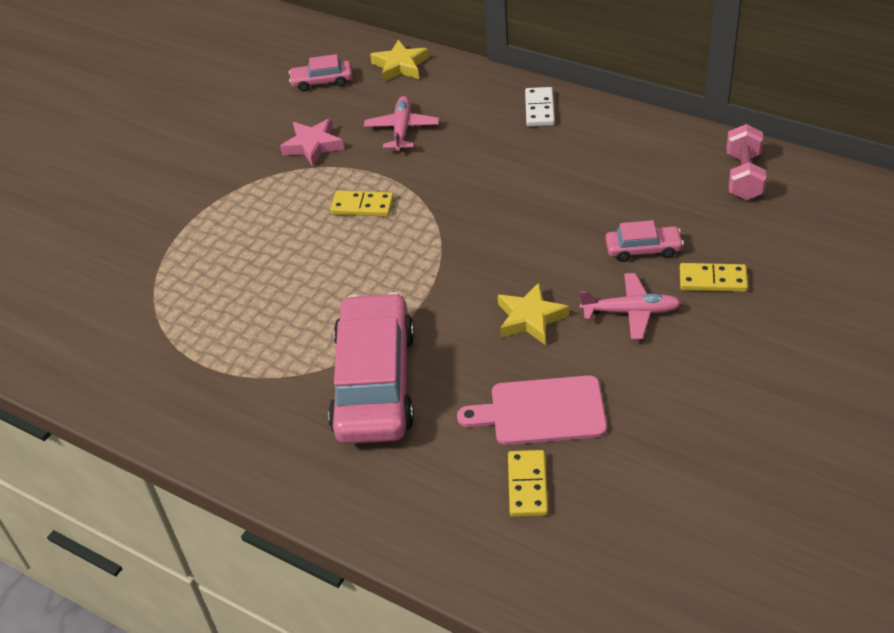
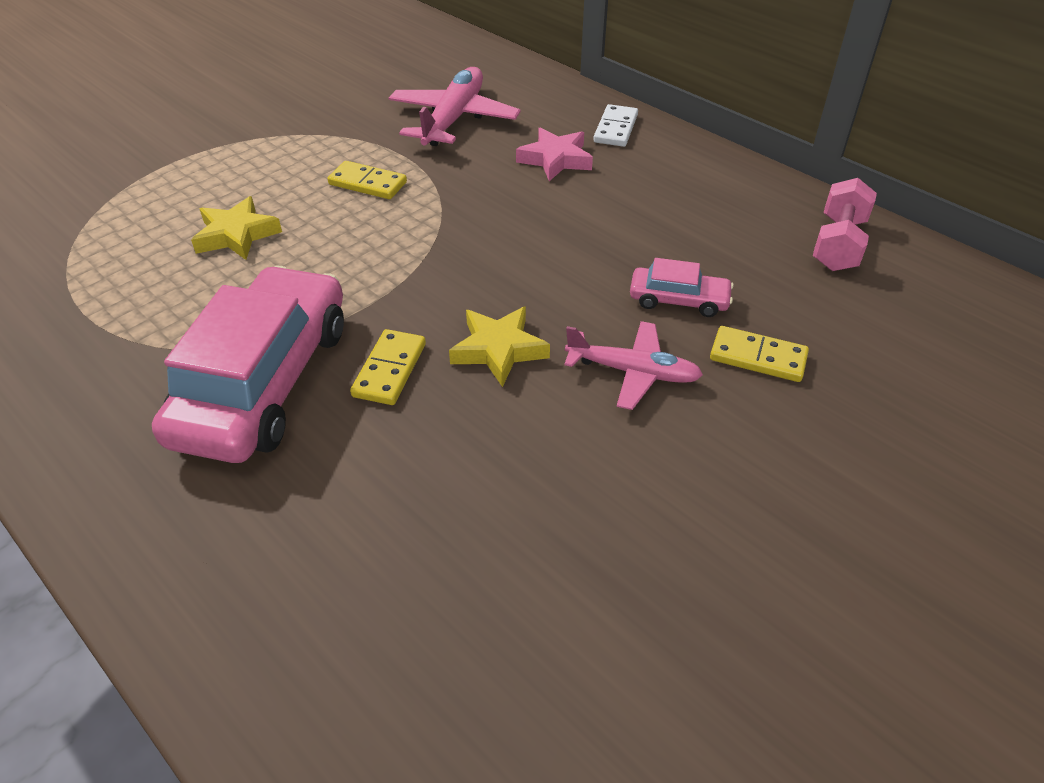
camera: 10 degrees right, 0 degrees up
pink star [280,118,344,166] -> pink star moved to [516,127,593,181]
pink car [289,54,352,91] -> none
pink plane [364,96,439,151] -> pink plane [389,67,521,146], size x1.53
yellow star [370,39,429,82] -> yellow star moved to [191,196,282,260]
pink cutting board [457,375,607,445] -> none
yellow domino [508,450,548,517] -> yellow domino moved to [350,329,426,405]

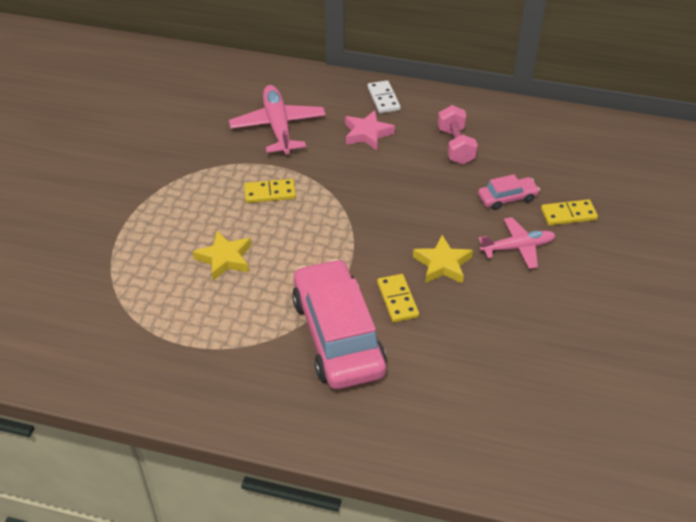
camera: 30 degrees left, 0 degrees up
pink dumbbell [813,178,877,271] -> pink dumbbell moved to [438,105,478,165]

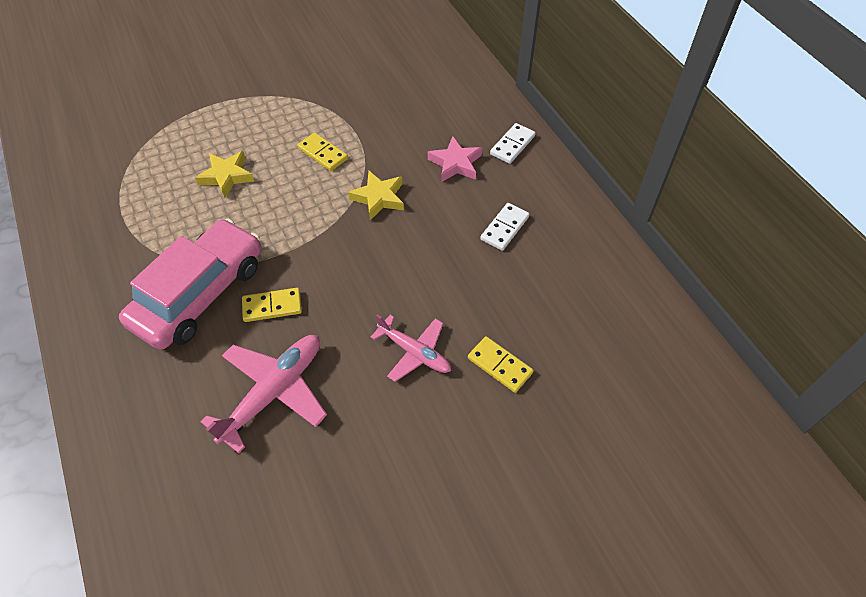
camera: 50 degrees right, 10 degrees up
pink plane [229,85,326,154] -> pink plane moved to [201,335,327,453]
yellow domino [377,274,419,322] -> yellow domino turned 45 degrees clockwise [242,288,302,322]
yellow star [413,235,473,284] -> yellow star moved to [348,171,404,220]
pink dumbbell [438,105,478,165] -> white domino [480,203,530,251]
pink car [478,174,540,210] -> none

